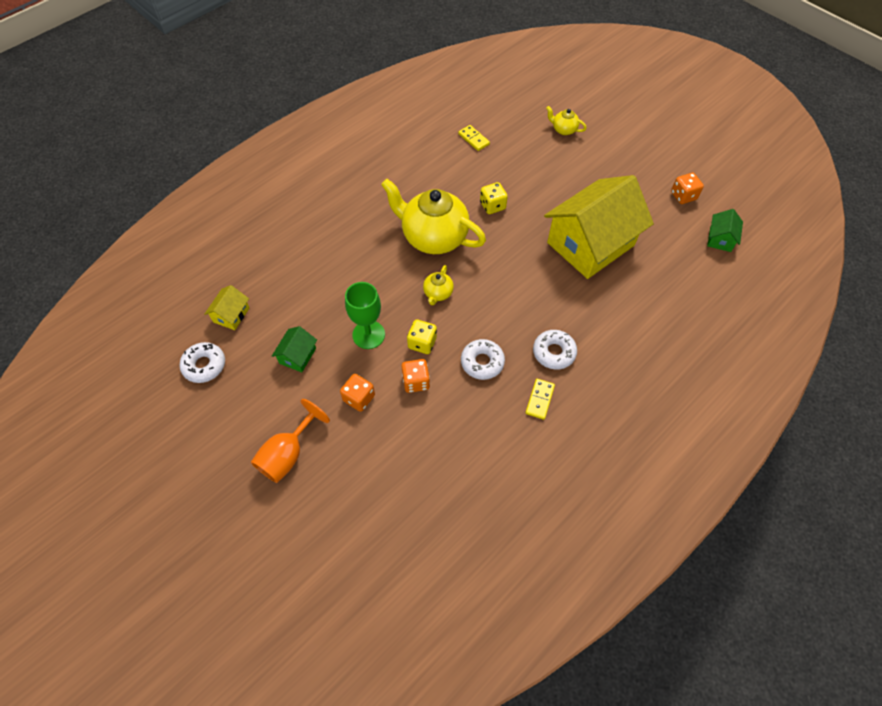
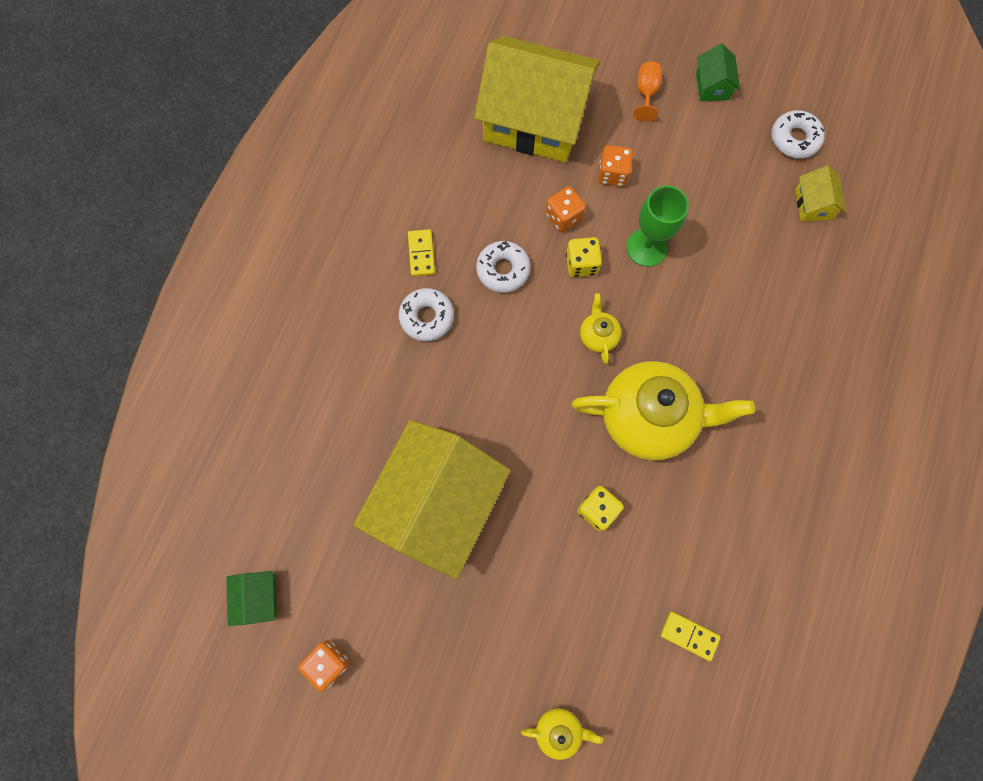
camera: 155 degrees right, 15 degrees up
orange goblet [251,399,330,483] -> orange goblet [633,62,662,122], size x0.62
green house [272,326,317,372] -> green house moved to [696,44,740,101]
none -> yellow house [474,36,600,163]

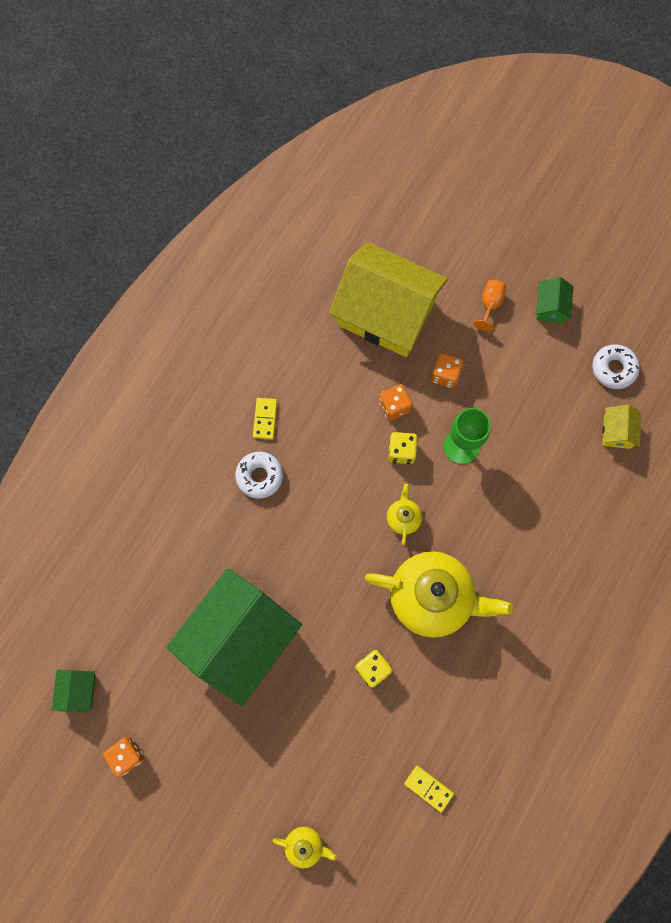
camera: 10 degrees right, 0 degrees up
yellow house [353,420,511,579] -> green house [166,568,302,706]
white donut [476,241,530,293] -> none

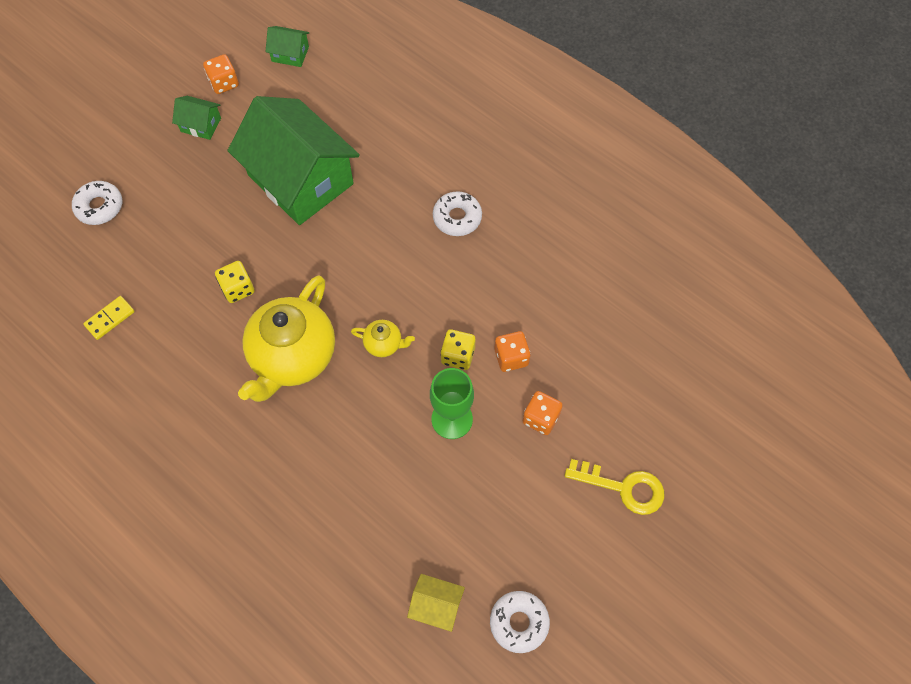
camera: 100 degrees right, 10 degrees down
yellow domino [253,398,277,439] -> none
yellow teapot [273,827,337,868] -> white donut [72,181,122,225]
yellow house [329,242,448,357] -> none
orange goblet [473,280,506,331] -> yellow key [564,459,664,515]
green house [536,277,573,323] -> green house moved to [172,96,221,140]

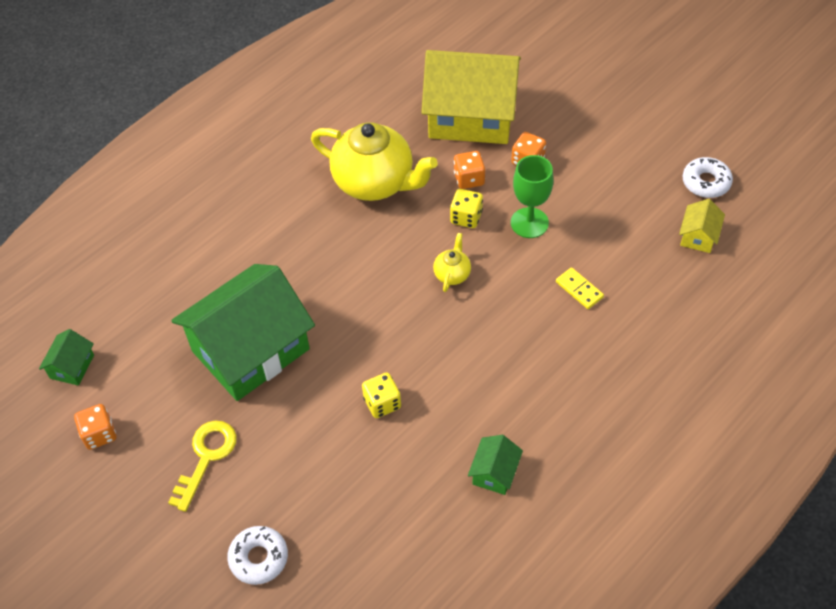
camera: 85 degrees left, 10 degrees down
yellow domino [83,296,135,340] -> yellow domino moved to [556,267,604,309]
green house [172,96,221,140] -> green house moved to [468,435,523,495]
yellow teapot [238,275,335,402] -> yellow teapot moved to [311,122,438,201]
white donut [433,191,482,236] -> none
yellow key [564,459,664,515] -> yellow key moved to [168,420,237,512]
none -> yellow house [421,50,521,144]

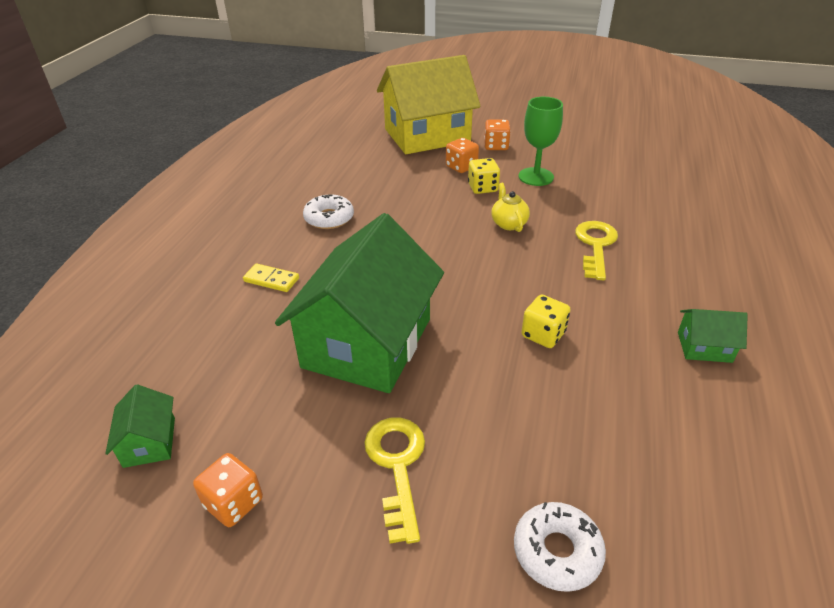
camera: 30 degrees left, 15 degrees down
yellow teapot [311,122,438,201] -> none
green house [468,435,523,495] -> green house turned 75 degrees counterclockwise [678,309,748,363]
yellow domino [556,267,604,309] -> yellow domino moved to [243,263,299,292]
yellow house [679,199,725,253] -> none
white donut [683,157,733,198] -> white donut moved to [303,195,354,229]
none -> yellow key [575,221,618,280]

